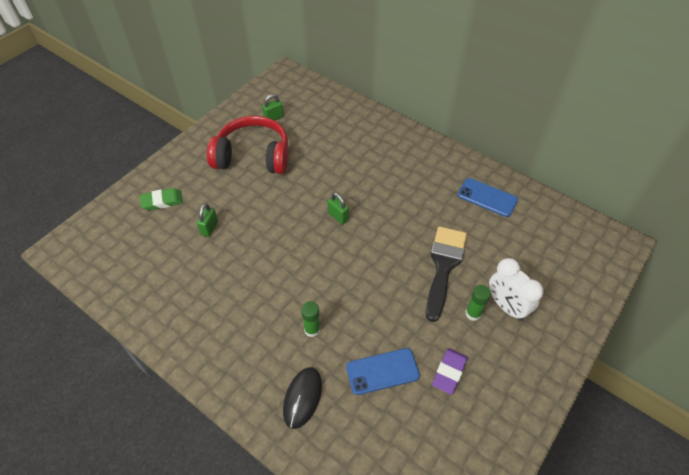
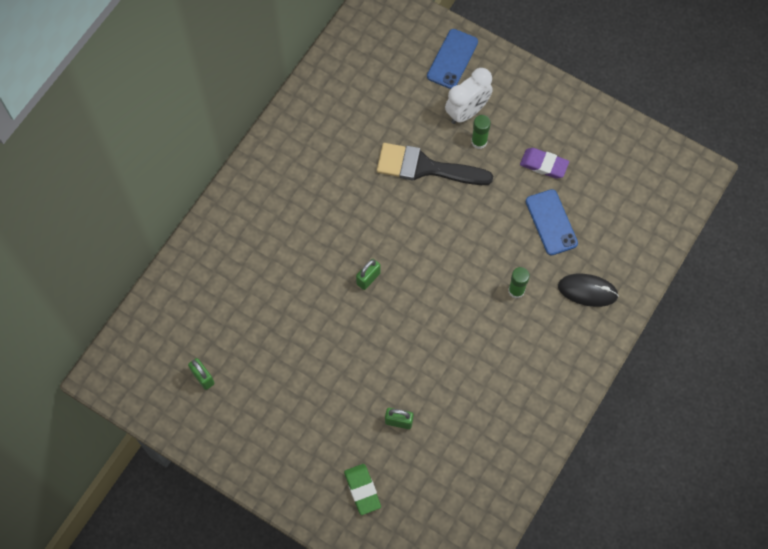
camera: 95 degrees left, 15 degrees up
red headphones [207,116,289,174] -> none
blue phone [457,178,518,217] -> blue phone moved to [427,29,478,89]

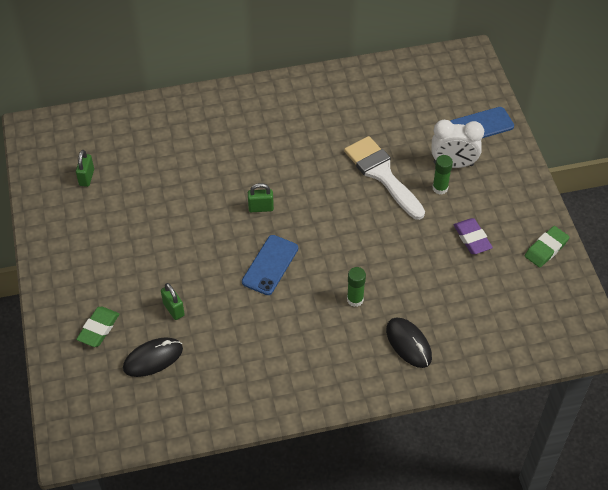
camera: 45 degrees right, 15 degrees down
black brush [377,143,493,185] -> white brush [344,136,425,220]
blue phone [526,189,578,256] -> blue phone moved to [242,235,298,295]
none -> black mouse [123,337,183,377]
none -> green eraser [525,226,570,268]

